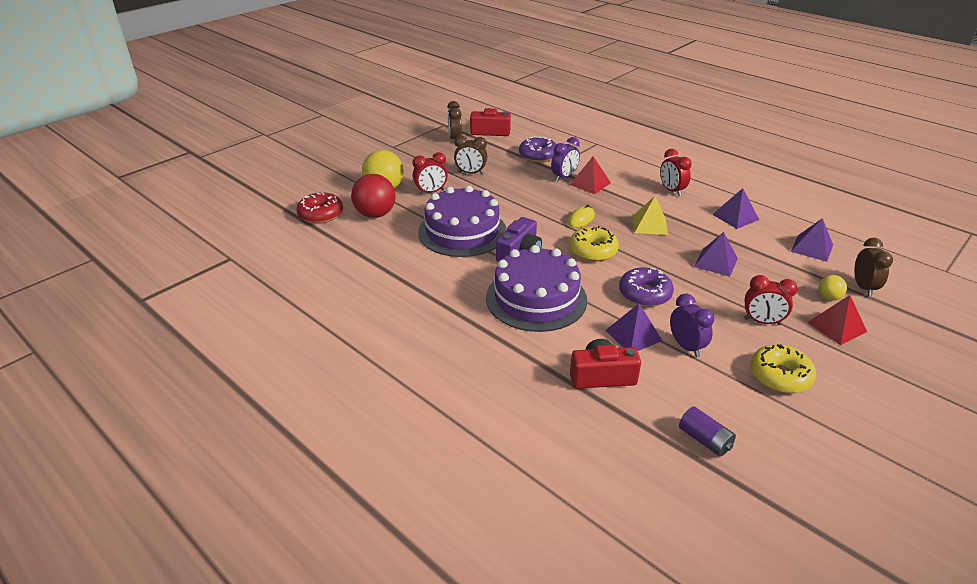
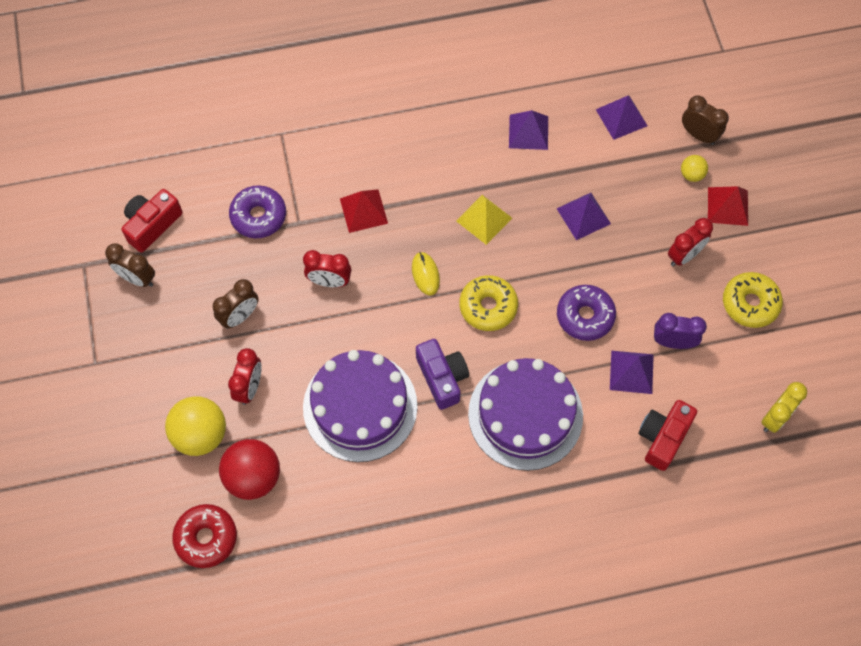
camera: 55 degrees left, 30 degrees up
purple clock [551,137,580,182] -> none
red clock [660,149,692,196] -> red clock moved to [303,250,351,287]
purple battery [679,406,736,457] -> yellow clock [761,382,807,433]

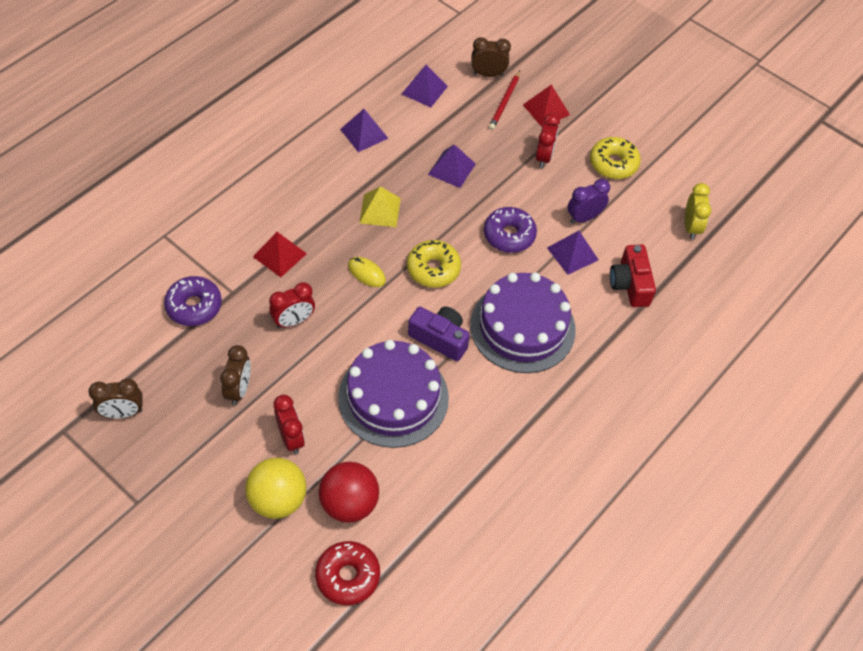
camera: 40 degrees left, 10 degrees down
red camera [121,189,183,252] -> none
yellow ball [681,155,708,182] -> red pencil [489,71,520,130]

